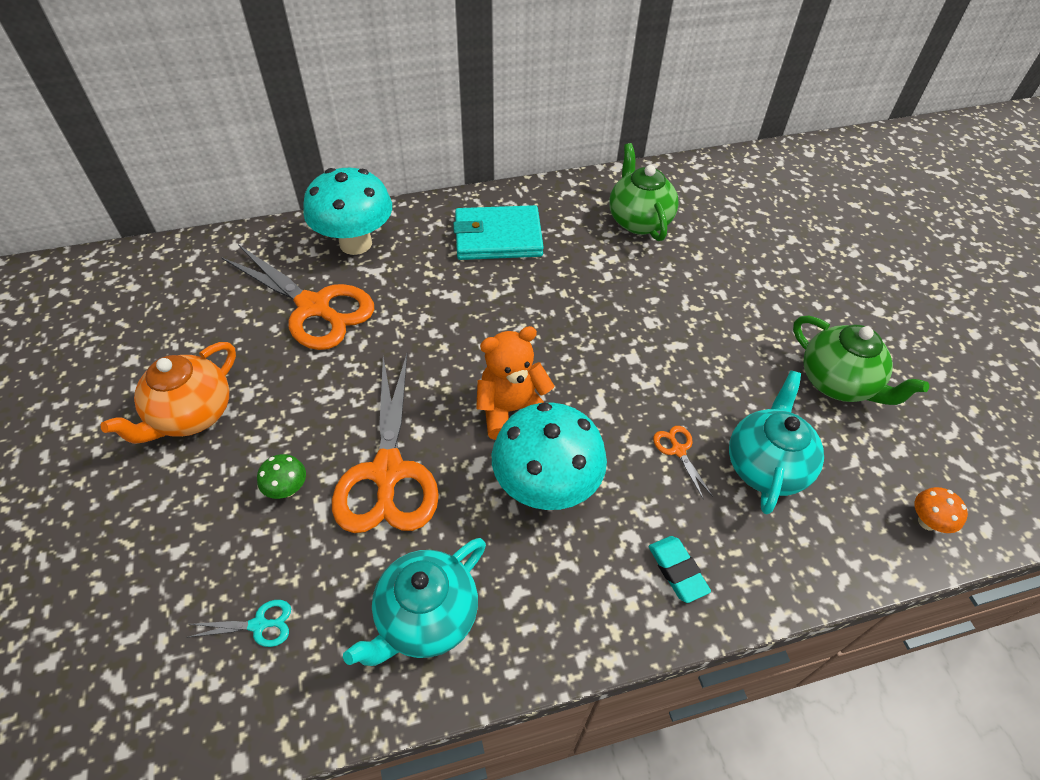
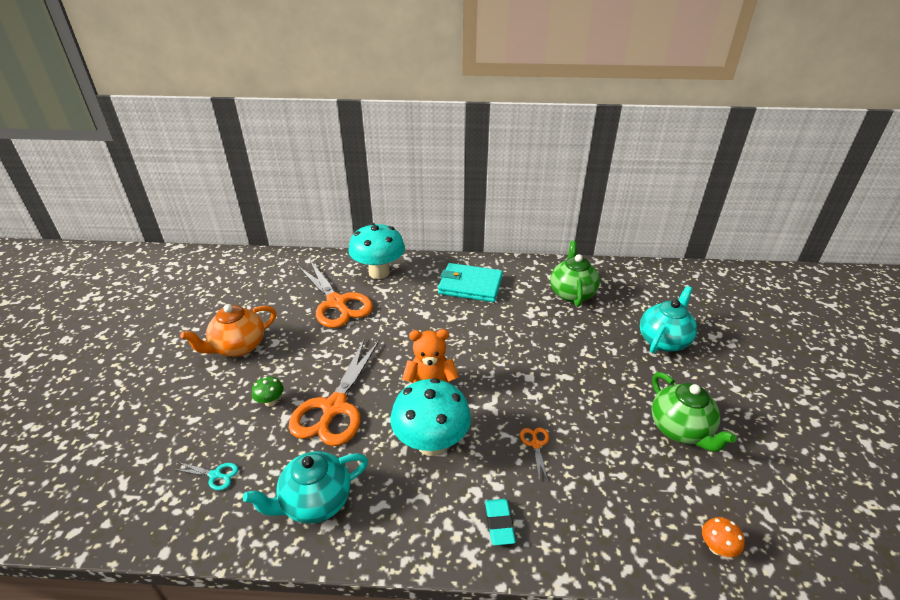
camera: 20 degrees right, 15 degrees down
turquoise teapot [729,371,824,514] -> turquoise teapot moved to [640,286,697,353]

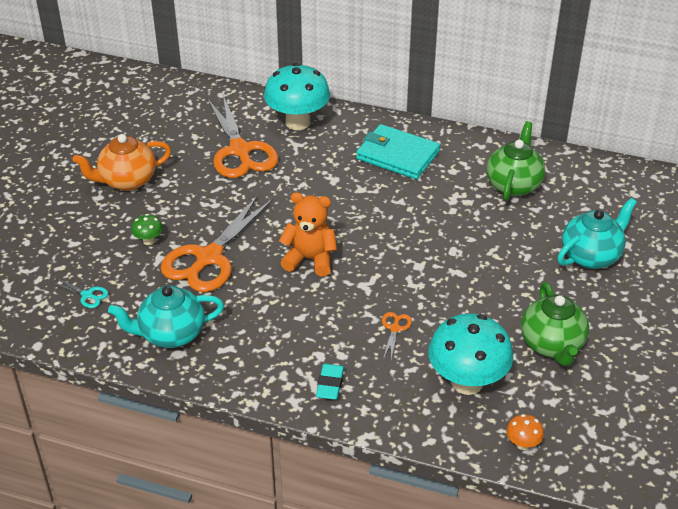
camera: 15 degrees right, 5 degrees up
turquoise mushroom [390,378,471,456] -> turquoise mushroom moved to [428,314,513,395]

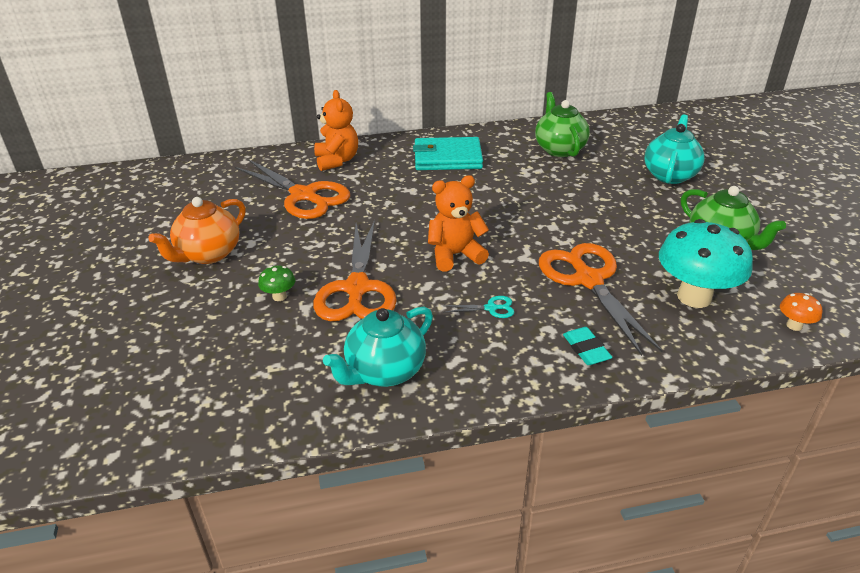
camera: 30 degrees left, 5 degrees down
turquoise scissors [51,277,109,308] -> turquoise scissors moved to [443,296,514,318]
turquoise mushroom [264,63,330,130] -> orange teddy bear [314,90,358,171]
orange scissors [382,312,412,359] -> orange scissors [539,243,663,356], size x2.50

